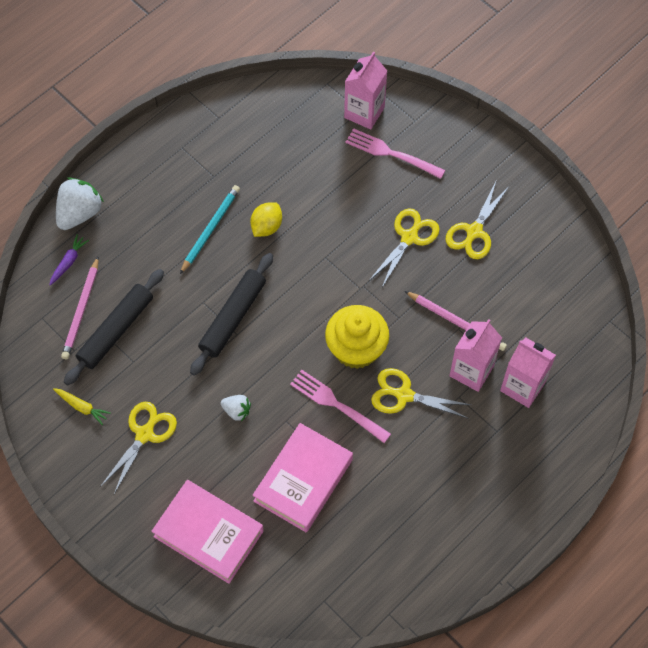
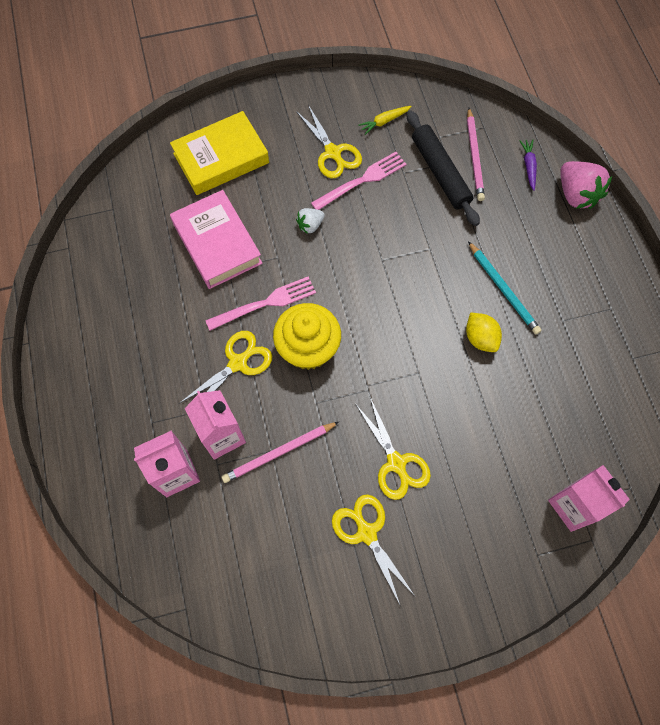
camera: 120 degrees right, 5 degrees up
purple carrot [49,234,89,286] -> purple carrot turned 150 degrees counterclockwise [519,140,537,191]
white strawberry [56,177,104,230] -> pink strawberry [560,161,612,209]
pink pencil [61,257,99,360] -> pink pencil turned 135 degrees counterclockwise [467,108,485,201]
pink book [151,480,264,584] -> yellow book [170,111,269,195]
black rolling pin [190,253,273,376] -> none
pink fork [345,128,445,179] -> pink fork moved to [311,152,407,210]

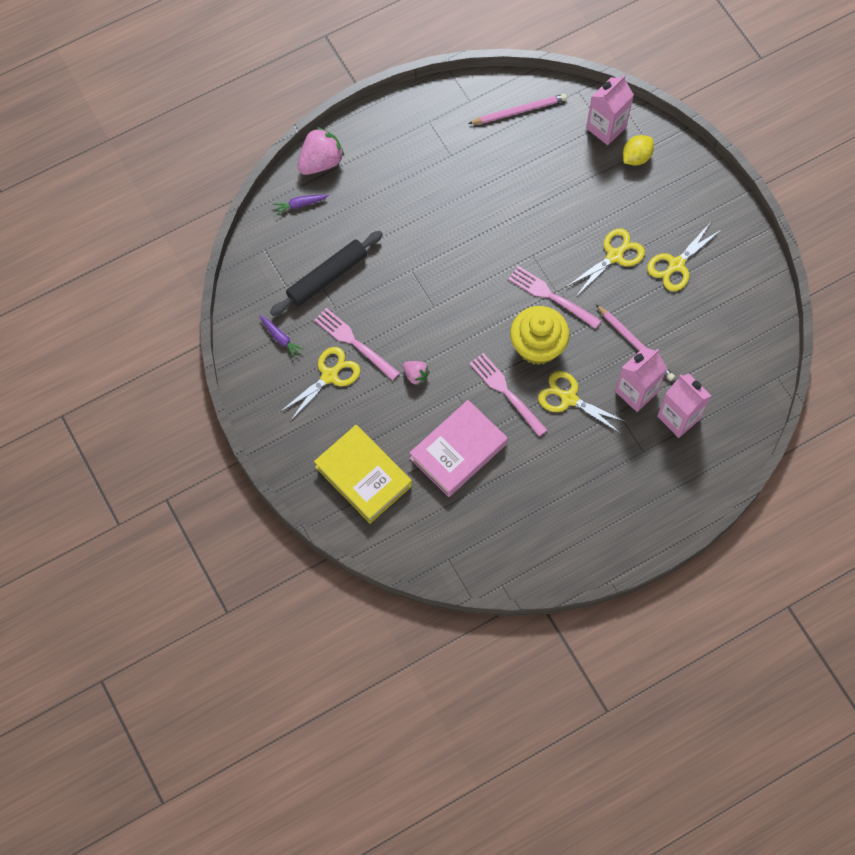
camera: 105 degrees left, 0 degrees up
white strawberry [296,208,325,234] -> pink strawberry [403,361,430,385]
yellow carrot [358,106,412,135] -> purple carrot [259,316,305,359]
yellow lemon [466,313,502,352] -> yellow lemon moved to [623,135,654,166]
pink pencil [467,108,485,201] -> pink pencil moved to [468,94,567,124]
turquoise pencil [468,241,542,334] -> none
none -> pink fork [508,266,601,329]

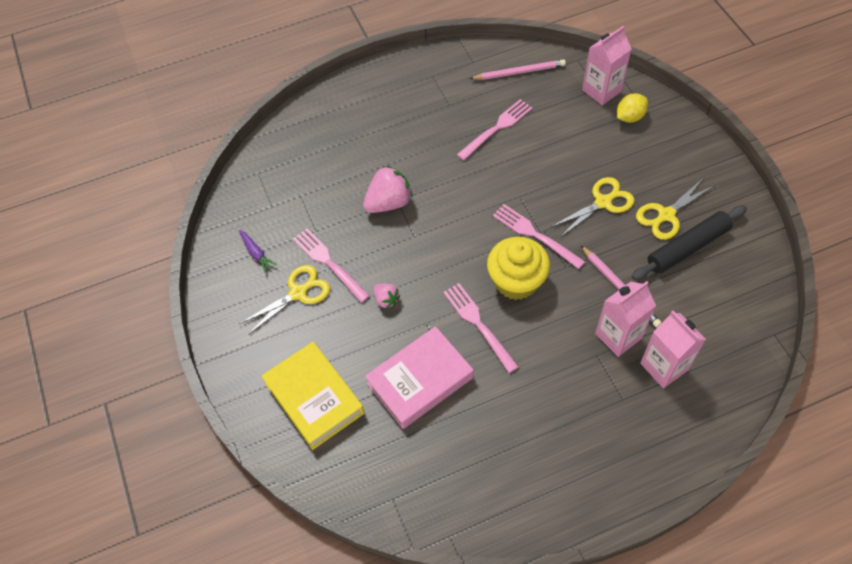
camera: 10 degrees right, 10 degrees down
black rolling pin [270,231,383,316] -> black rolling pin moved to [632,205,747,280]
purple carrot [272,194,329,215] -> none
pink strawberry [297,127,345,175] -> pink strawberry moved to [363,165,413,213]
yellow scissors [538,371,628,434] -> none
none -> pink fork [457,99,533,160]

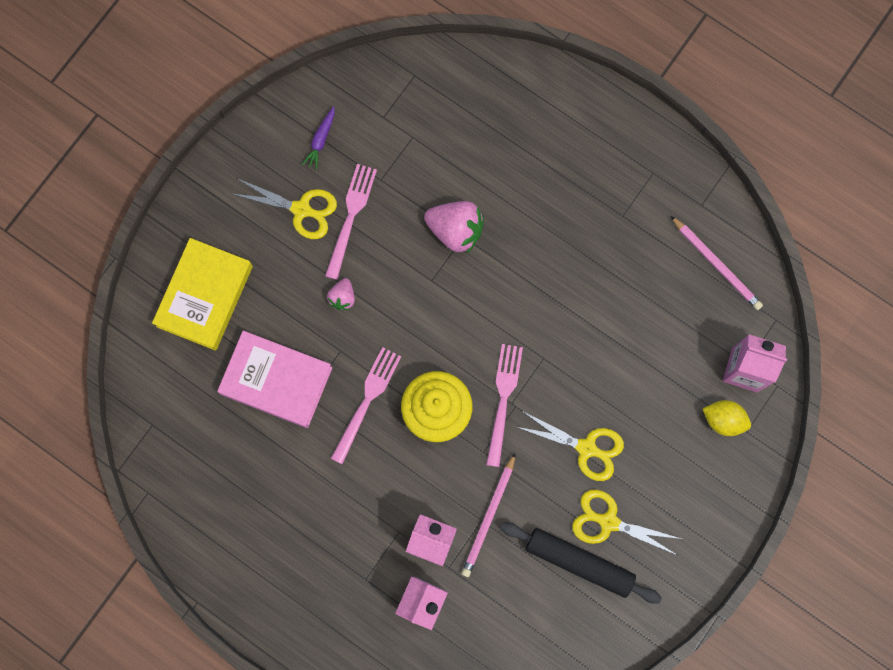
camera: 55 degrees right, 20 degrees up
pink fork [457,99,533,160] -> none

